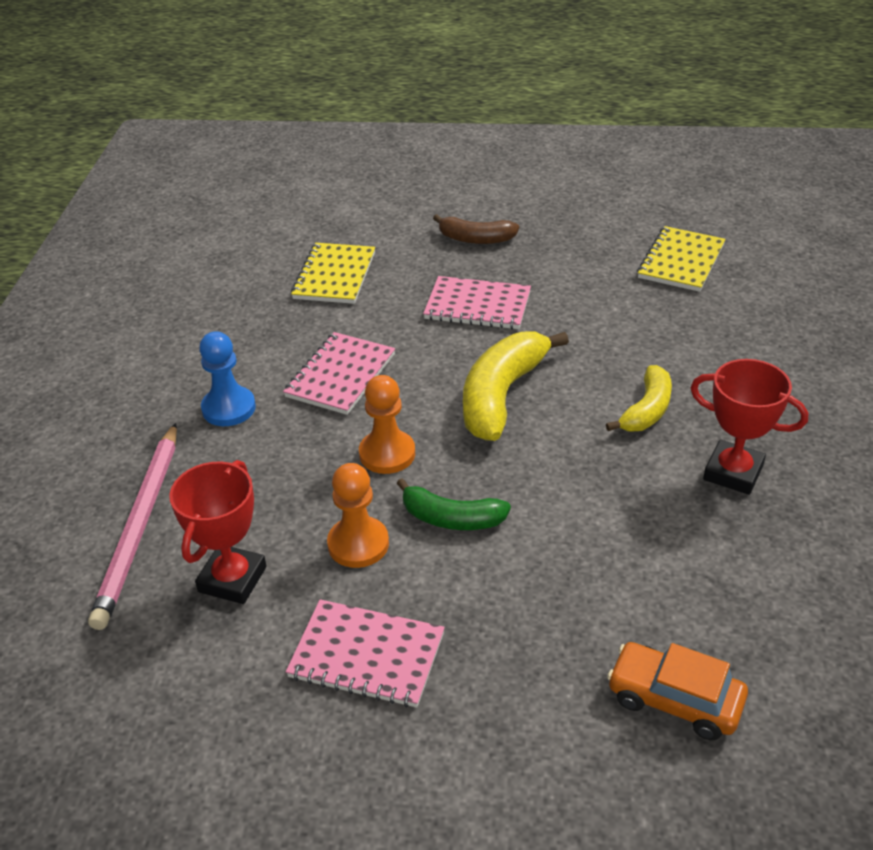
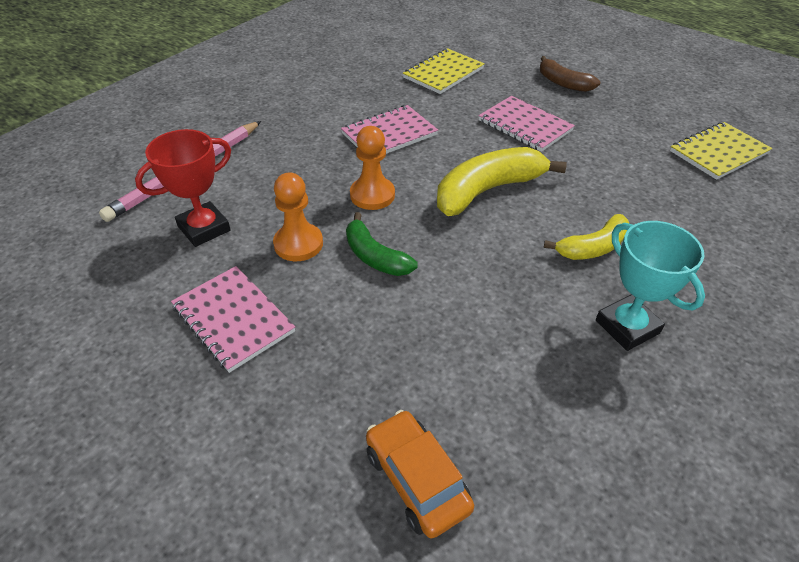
camera: 30 degrees right, 5 degrees up
blue pawn [199,331,256,426] -> none
red trophy [691,359,808,495] -> turquoise trophy [596,221,705,351]

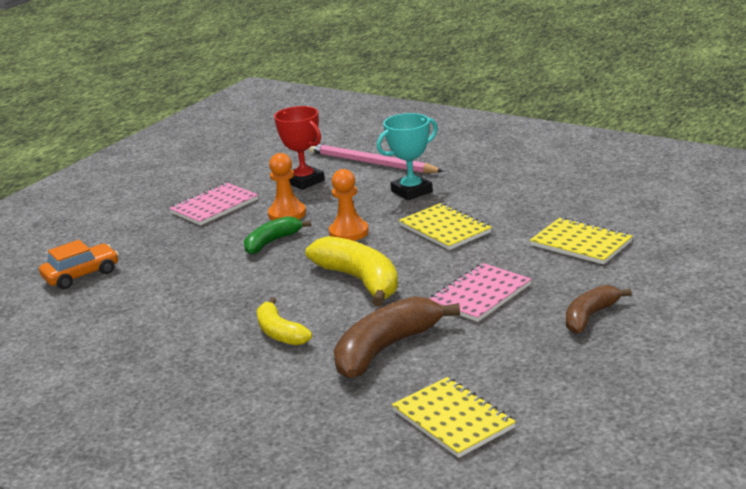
camera: 90 degrees right, 20 degrees down
pink notebook [341,105,438,154] -> yellow notebook [399,203,492,250]
turquoise trophy [596,221,705,351] -> turquoise trophy moved to [377,113,438,200]
none -> brown banana [334,296,460,379]

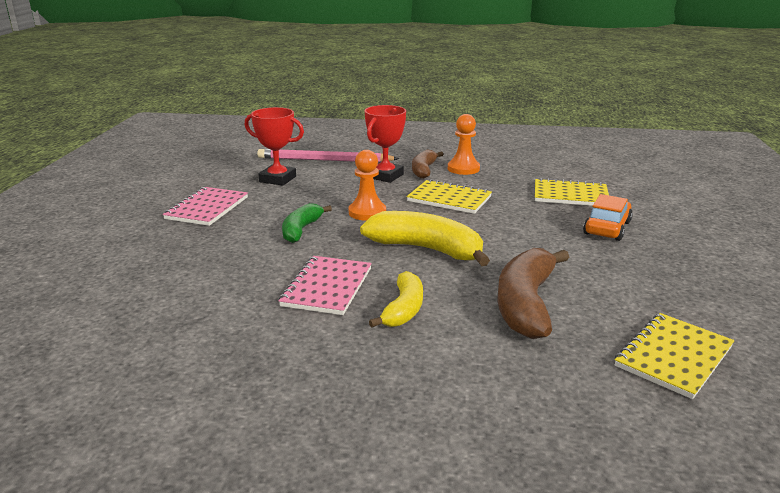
camera: 30 degrees left, 0 degrees up
orange car [39,240,119,289] -> orange car moved to [583,194,633,241]
yellow banana [257,297,312,346] -> yellow banana turned 105 degrees counterclockwise [369,271,423,327]
orange pawn [268,153,306,221] -> orange pawn moved to [448,114,480,175]
turquoise trophy [377,113,438,200] -> red trophy [365,105,406,183]
yellow notebook [392,377,516,458] -> yellow notebook turned 75 degrees counterclockwise [615,313,734,399]
pink notebook [429,263,532,322] -> pink notebook moved to [278,256,372,315]
brown banana [566,285,632,334] -> brown banana moved to [412,149,444,179]

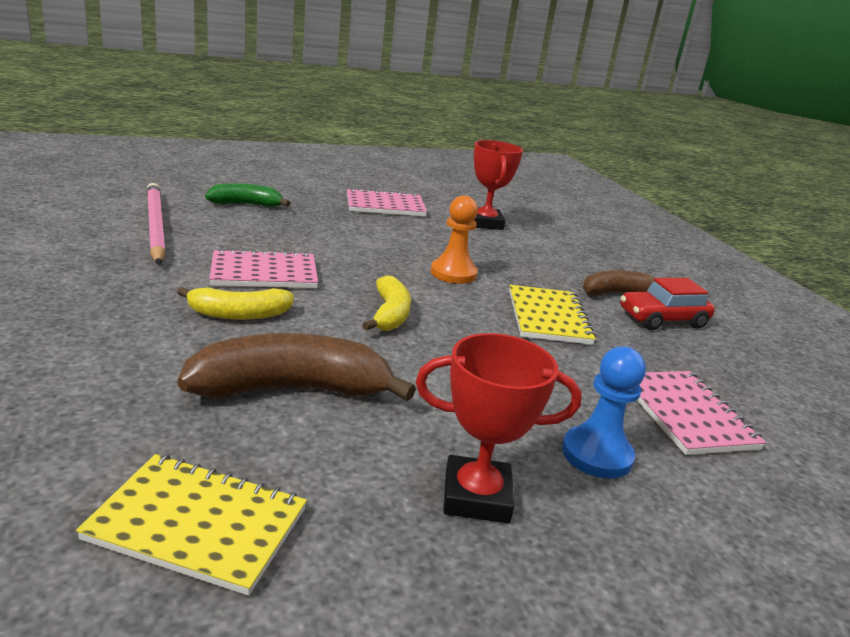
camera: 60 degrees right, 0 degrees up
pink pencil [257,149,399,162] -> pink pencil moved to [147,183,166,265]
green banana [282,203,332,243] -> green banana moved to [205,183,290,207]
yellow banana [360,211,490,266] -> yellow banana [362,275,411,331], size x0.61
red trophy [365,105,406,183] -> red trophy moved to [416,333,582,523]
orange pawn [448,114,480,175] -> red car [620,278,715,330]
yellow notebook [535,178,609,206] -> pink notebook [637,371,766,455]
orange car [583,194,633,241] -> blue pawn [562,346,646,479]

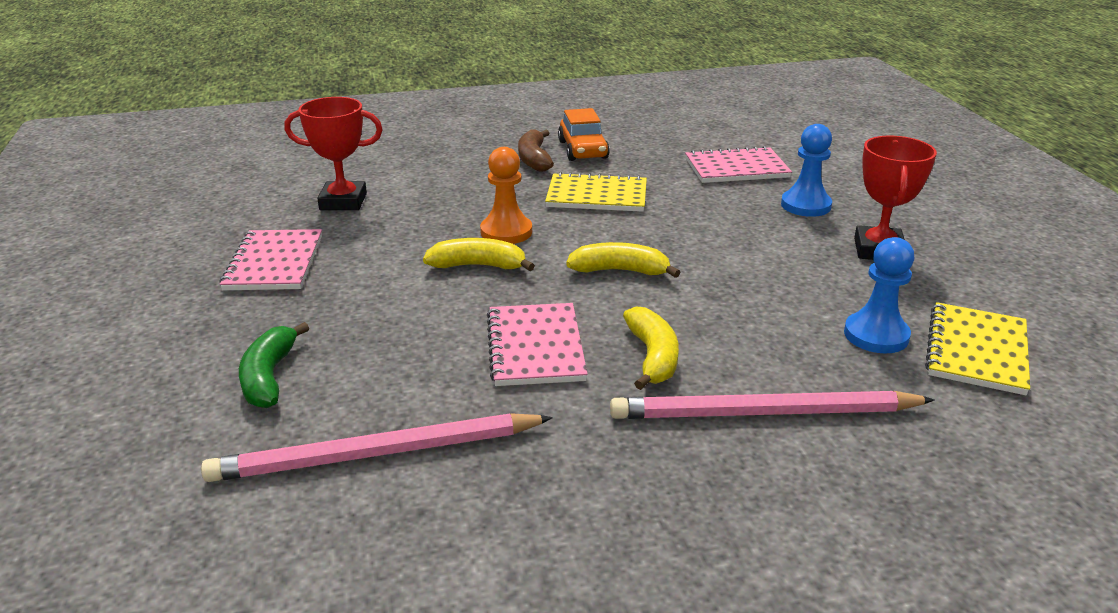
camera: 80 degrees left, 5 degrees up
brown banana [178,333,416,401] -> none
red car [620,278,715,330] -> orange car [558,108,610,161]
none -> yellow banana [423,238,535,271]
none -> pink pencil [610,391,934,419]
none -> blue pawn [844,237,914,353]

